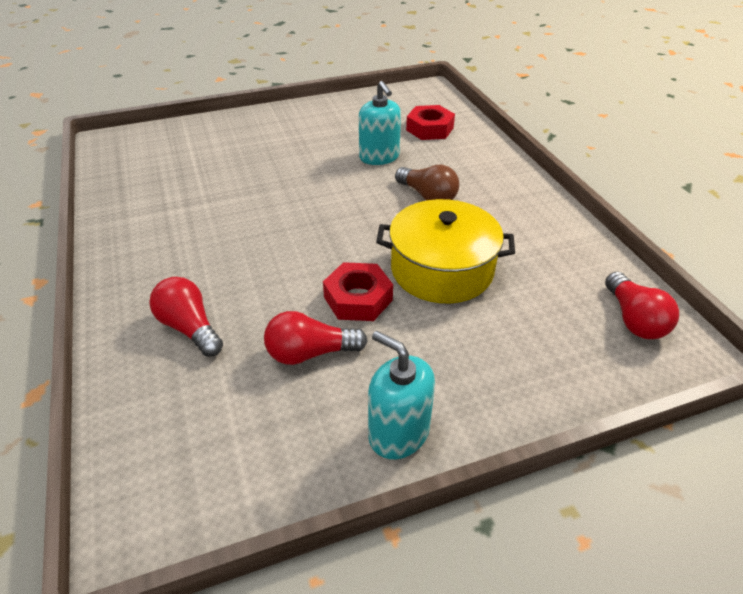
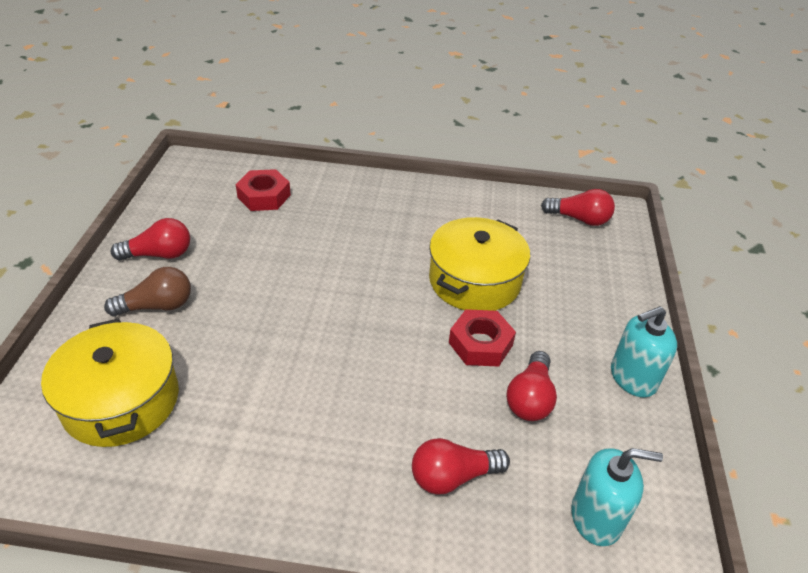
camera: 65 degrees left, 0 degrees up
turquoise soap dispenser [359,81,401,165] -> turquoise soap dispenser moved to [571,448,663,546]
brown light bulb [395,165,459,201] -> brown light bulb moved to [104,267,191,316]
none -> yellow pot [41,318,179,447]
none -> red light bulb [111,218,190,261]

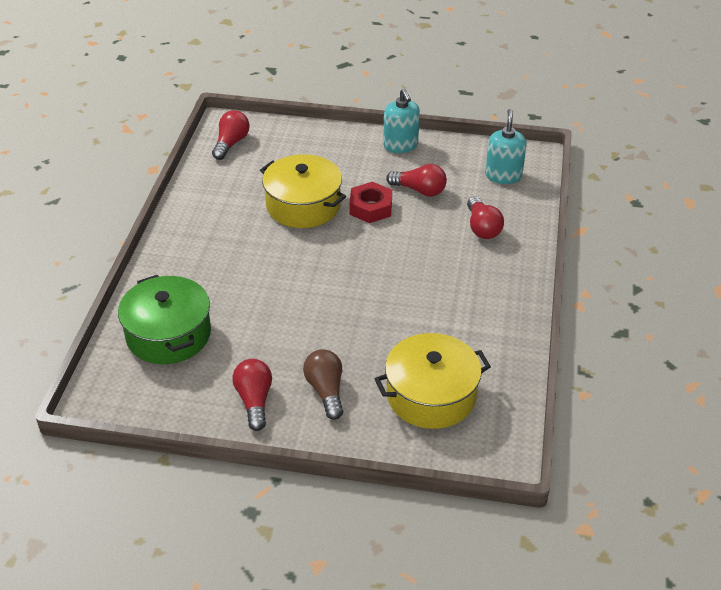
camera: 85 degrees left, 0 degrees up
red nut [236,169,291,211] -> green pot [118,275,211,364]

